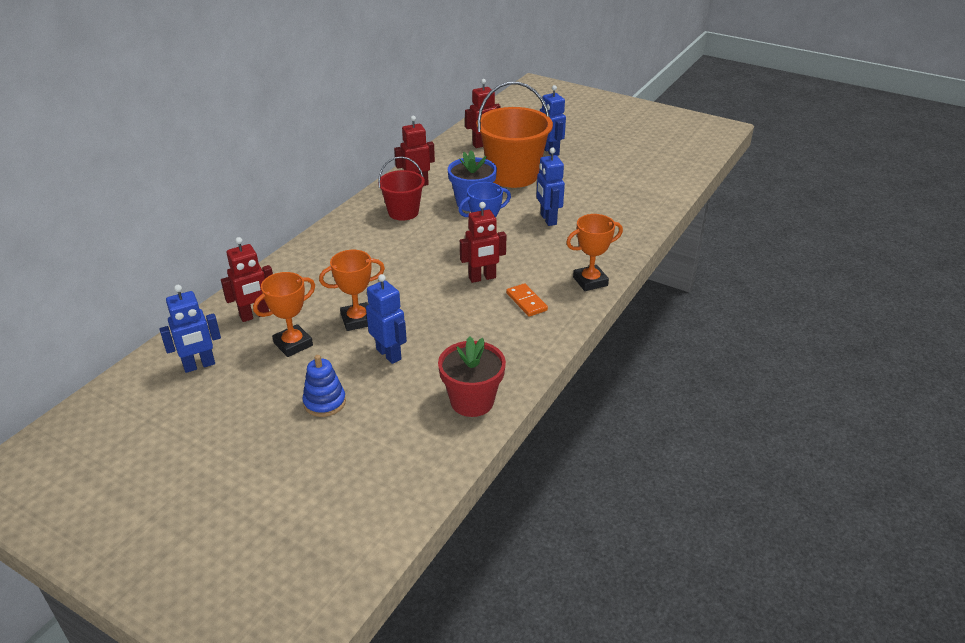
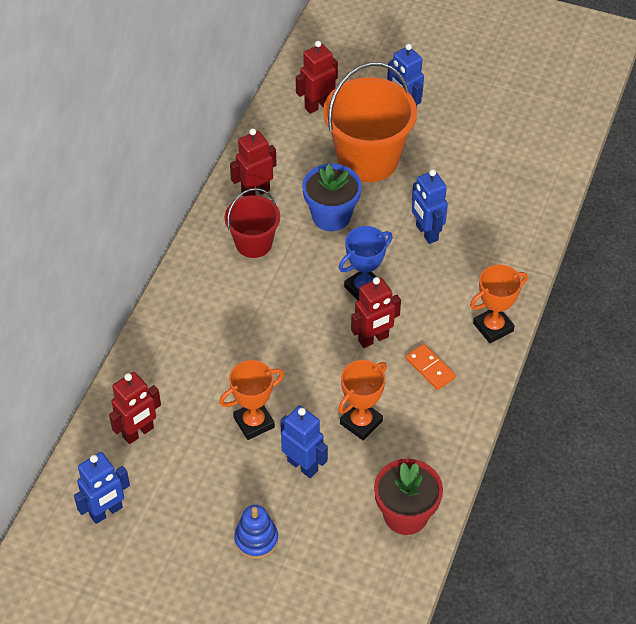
camera: 10 degrees left, 15 degrees up
orange trophy [253,272,315,357] -> orange trophy moved to [338,360,387,440]

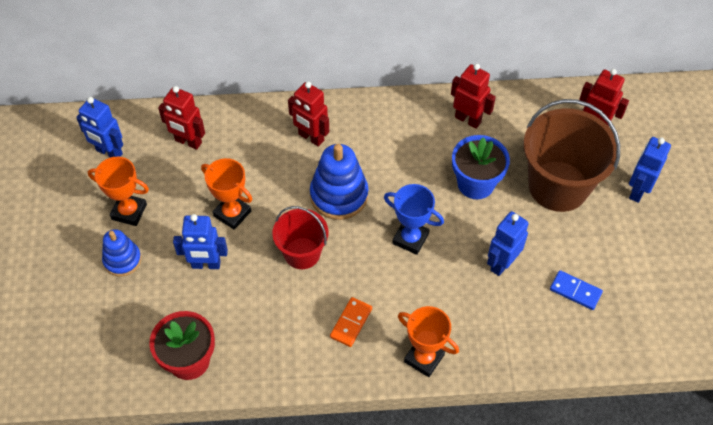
camera: 65 degrees right, 5 degrees up
red bucket [224,188,280,258] -> red bucket moved to [272,206,328,269]
blue robot [280,406,328,478] -> blue robot turned 75 degrees clockwise [173,214,228,269]
orange bucket [323,62,417,182] -> brown bucket [523,99,620,212]
orange trophy [338,360,387,440] -> orange trophy moved to [88,157,149,226]
red robot [351,277,401,348] -> red robot moved to [288,82,329,147]
none -> blue stacking toy [310,144,368,220]
none -> blue domino [550,270,603,310]

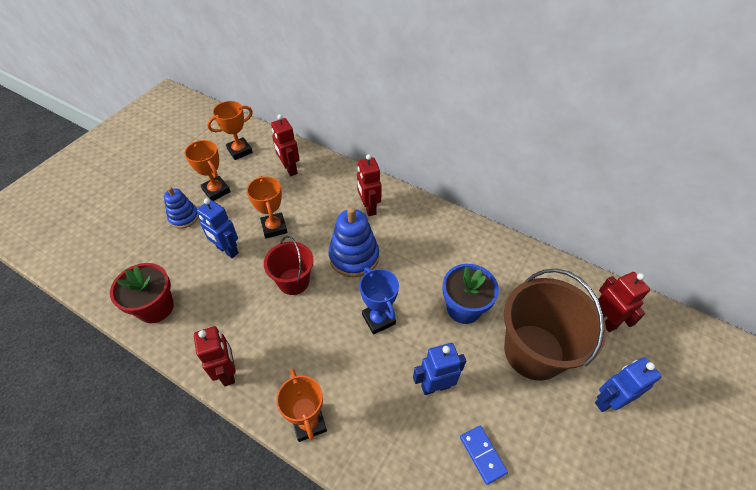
camera: 35 degrees right, 5 degrees down
blue robot [76,97,123,158] -> orange trophy [207,101,253,160]
orange domino [330,297,372,347] -> none
red robot [451,63,496,129] -> red robot moved to [194,326,236,386]

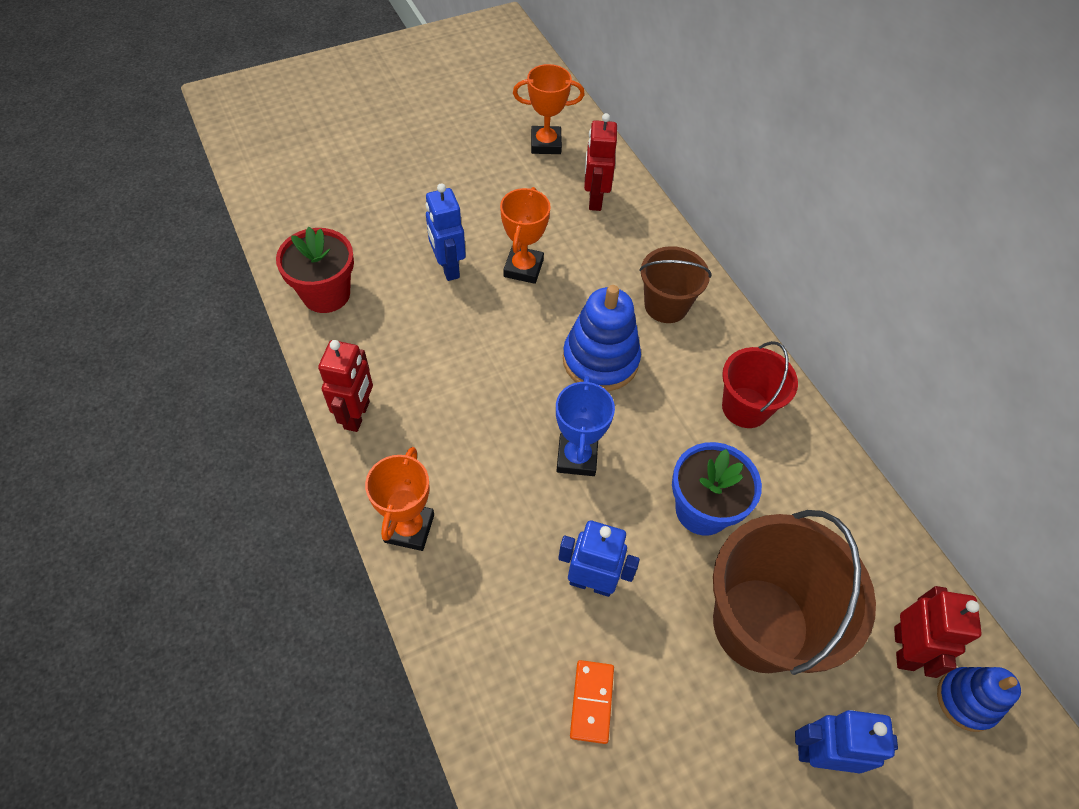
camera: 30 degrees right, 5 degrees up
blue stacking toy [164,187,199,229] -> blue stacking toy moved to [937,667,1021,732]
orange trophy [185,140,231,201] -> none
red bucket [264,236,314,295] -> red bucket moved to [722,341,798,428]
red robot [357,154,382,216] -> brown bucket [639,246,712,323]
blue domino [460,426,508,485] -> orange domino [570,660,614,744]

